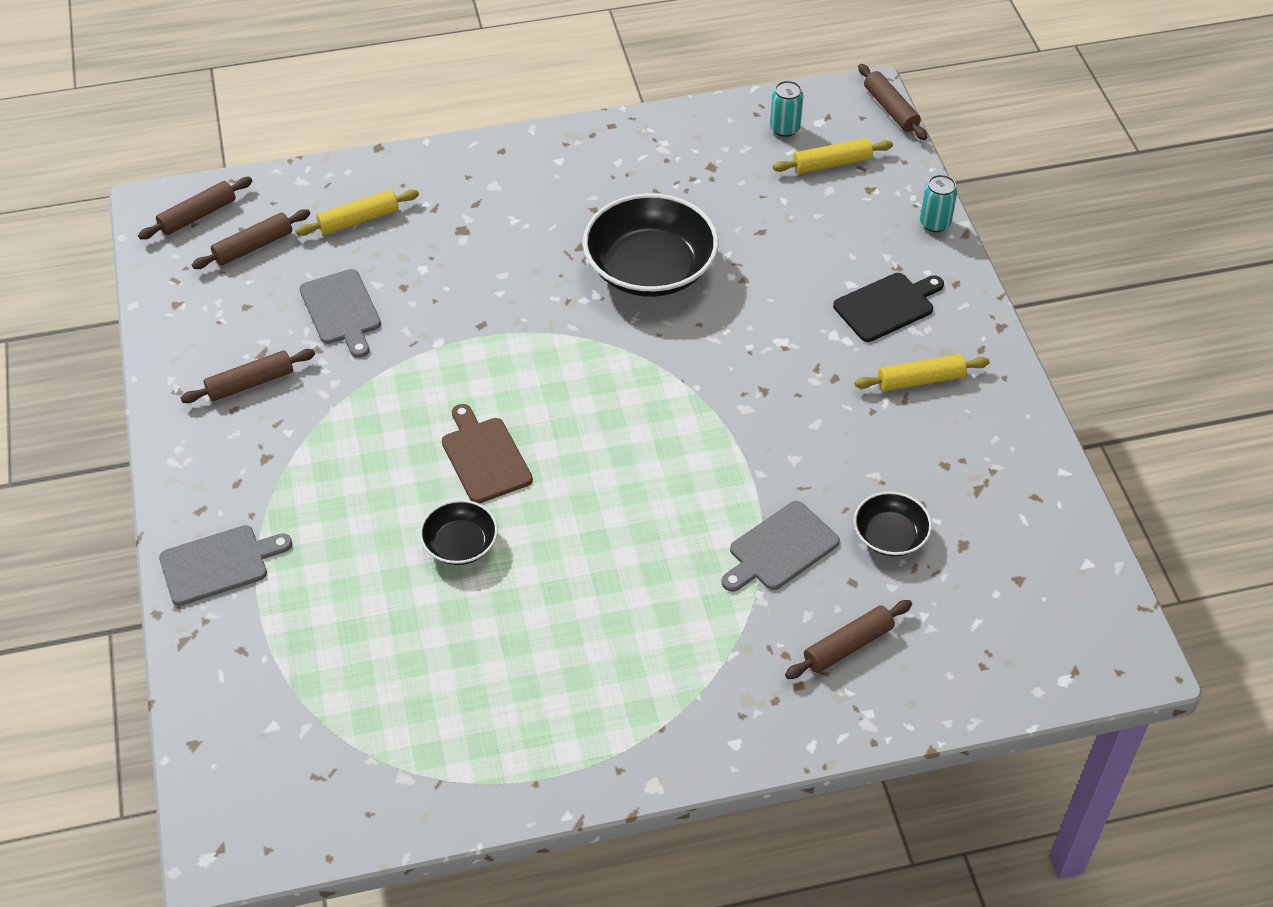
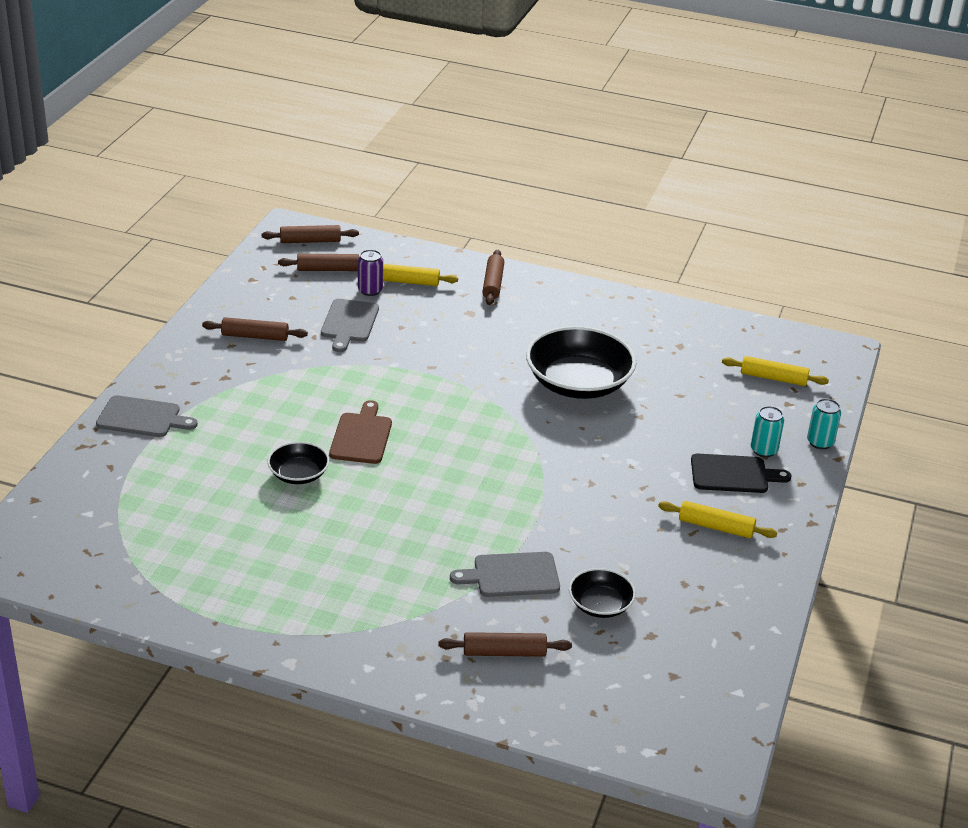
camera: 30 degrees right, 15 degrees down
turquoise can [770,81,803,137] -> turquoise can moved to [751,406,784,457]
brown rolling pin [858,64,927,140] -> brown rolling pin moved to [482,250,504,305]
none -> purple can [358,250,383,296]

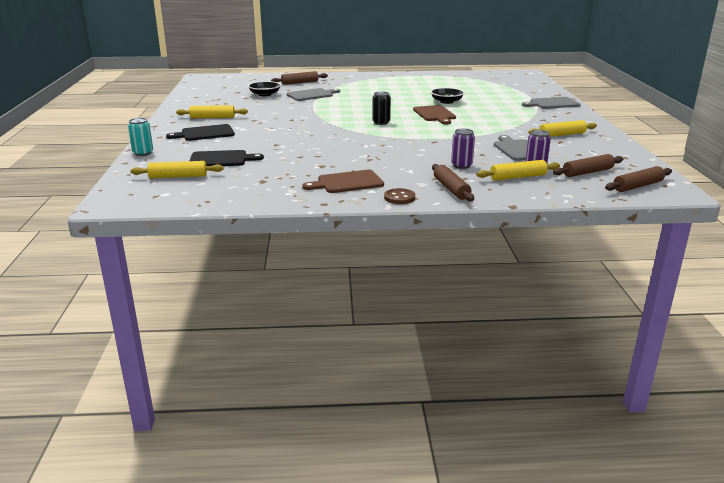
camera: 160 degrees right, 10 degrees down
brown rolling pin [202,317,308,341] -> yellow rolling pin [528,120,597,137]
black bowl [526,326,636,399] -> none
turquoise can [751,406,784,457] -> none
none -> black cutting board [190,150,264,166]
none -> brown cutting board [303,170,384,193]
none -> black can [372,91,391,125]
none -> brown button [384,188,415,204]
none -> purple can [451,129,475,169]

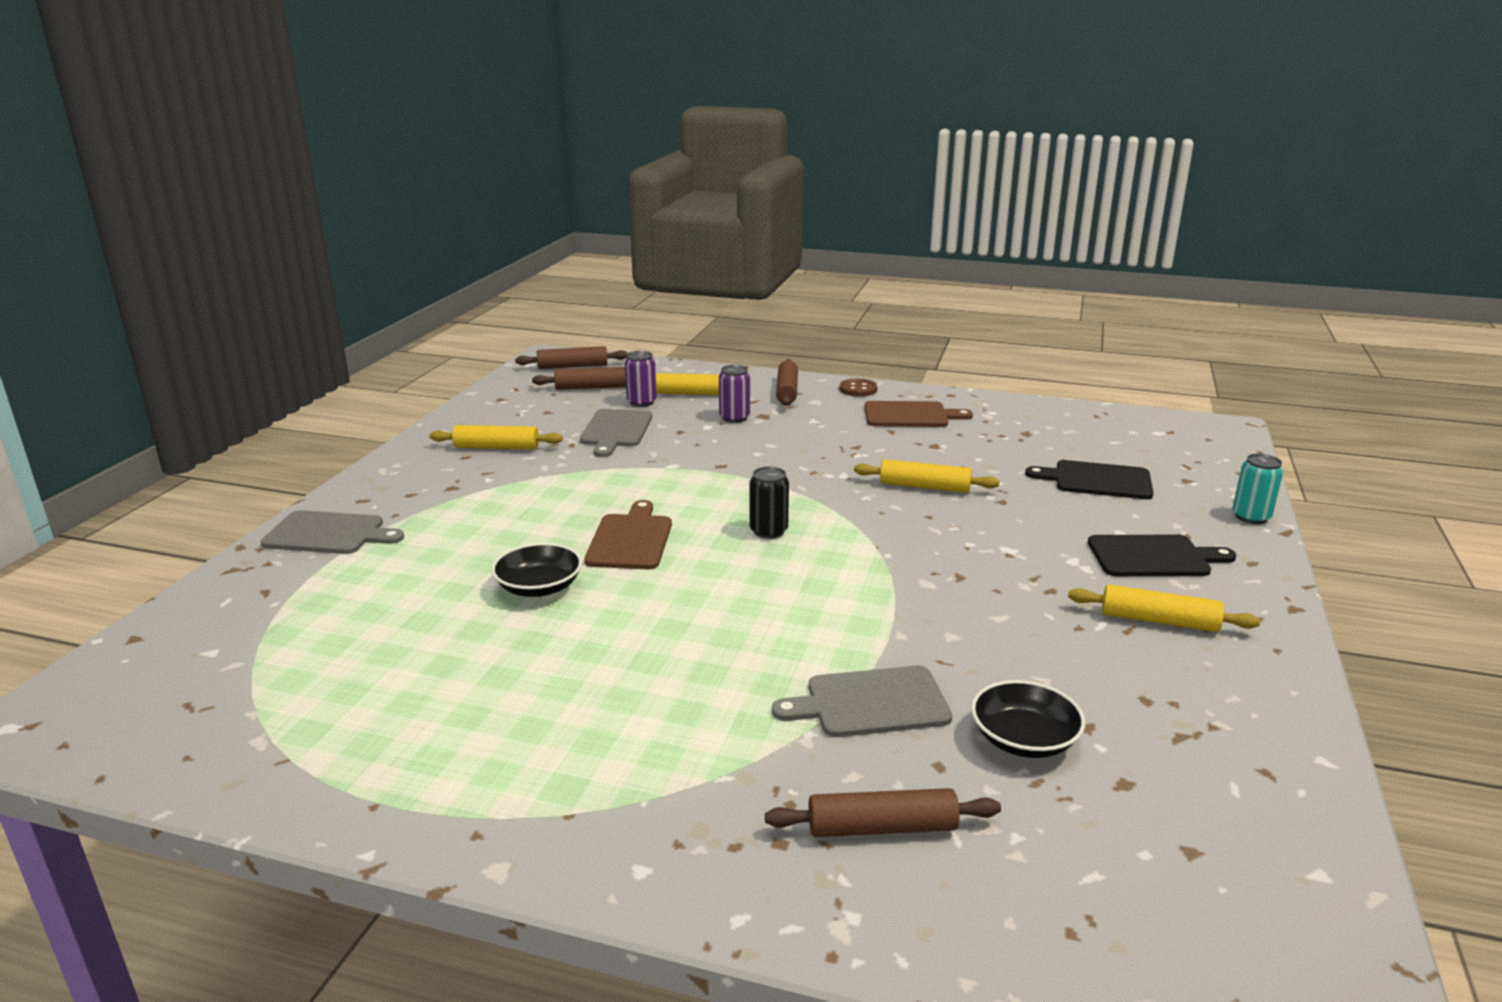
camera: 160 degrees left, 0 degrees up
yellow rolling pin [130,161,224,178] -> yellow rolling pin moved to [854,459,999,493]

